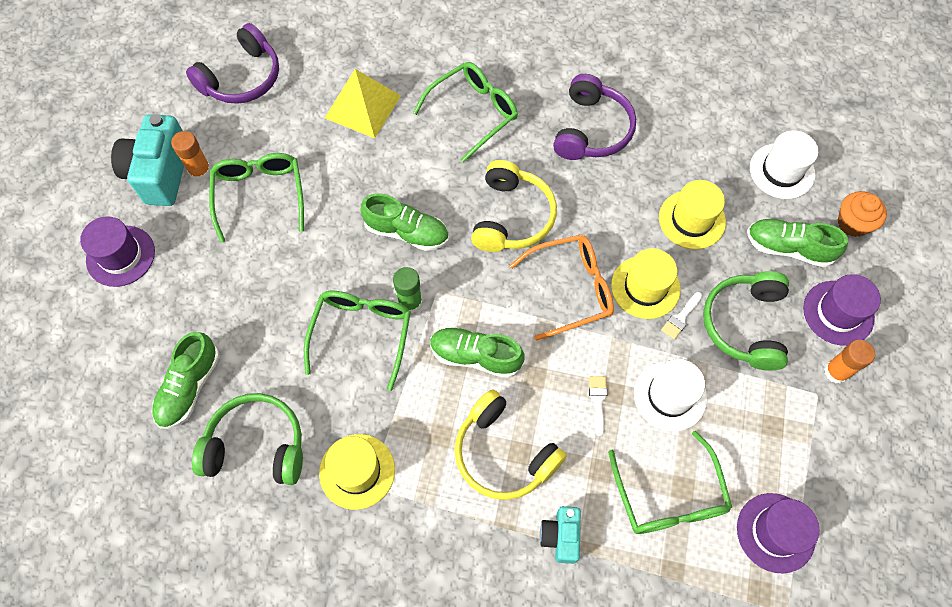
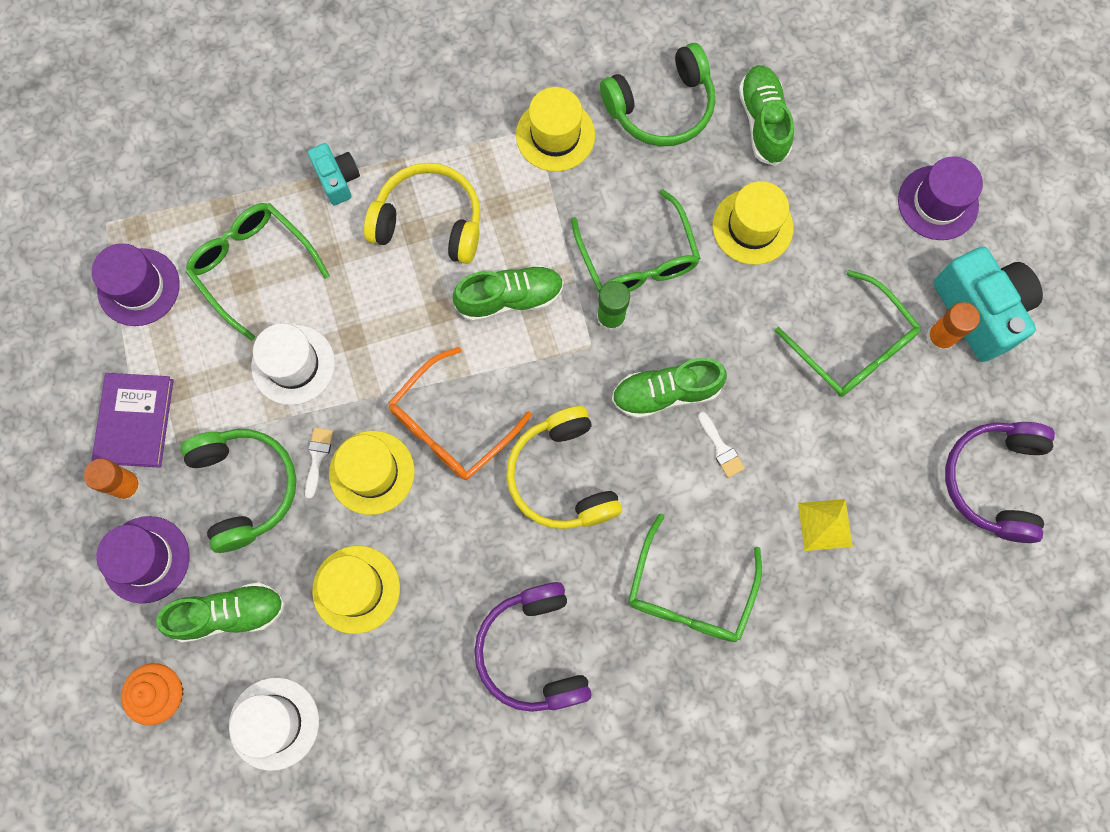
camera: 150 degrees right, 10 degrees up
yellow pyramid [325,69,401,138] -> yellow pyramid [798,499,853,551], size x0.62
white brush [589,376,607,437] -> white brush moved to [698,412,745,478]
none -> purple book [92,373,174,468]
none -> yellow hat [713,181,793,265]

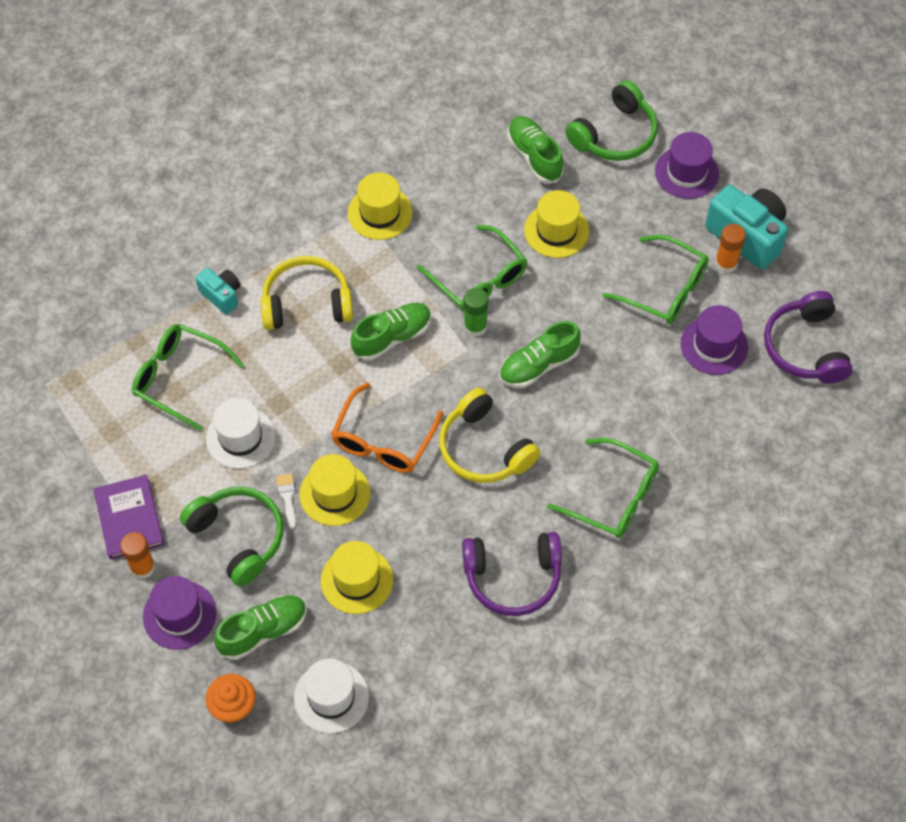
camera: 20 degrees left, 15 degrees down
purple hat [92,243,180,326] -> purple hat moved to [680,305,748,375]
purple headphones [474,582,592,712] -> purple headphones turned 60 degrees counterclockwise [462,532,562,616]
green headphones [600,43,715,146] -> green headphones moved to [565,80,658,161]
green glasses [628,513,762,642] -> green glasses turned 60 degrees counterclockwise [547,438,659,538]
white brush [698,412,745,478] -> none
yellow pyramid [798,499,853,551] -> none

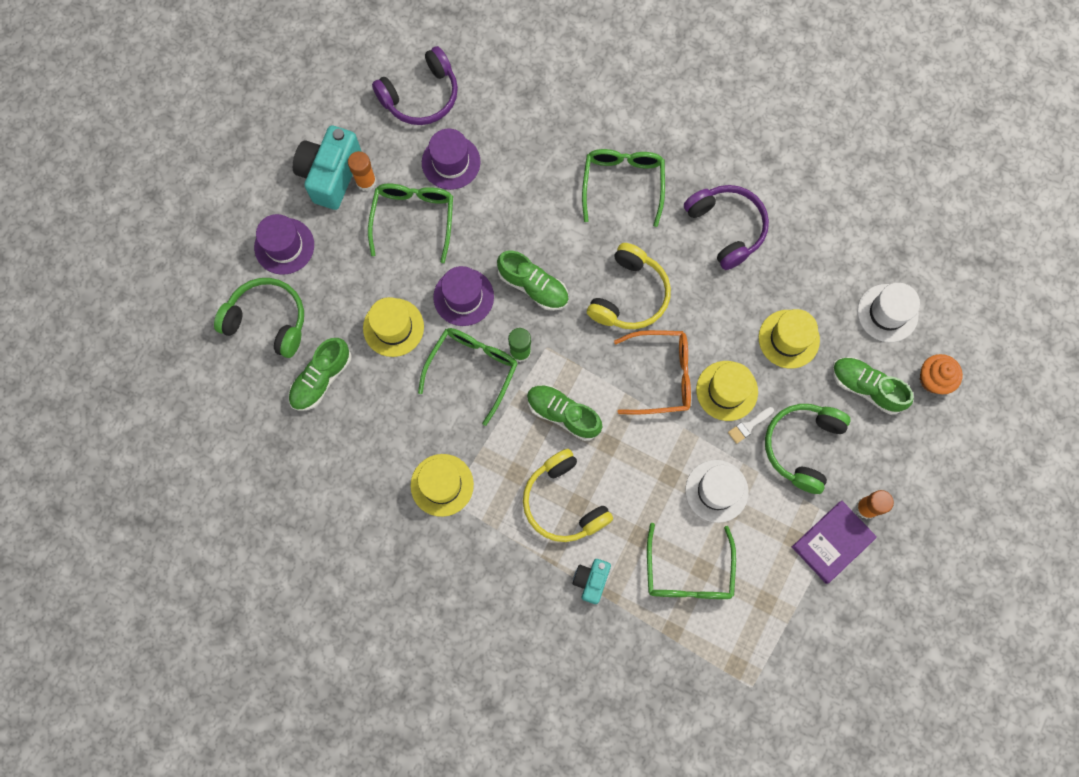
camera: 115 degrees left, 15 degrees up
purple hat [143,576,216,650] -> purple hat moved to [433,266,494,326]

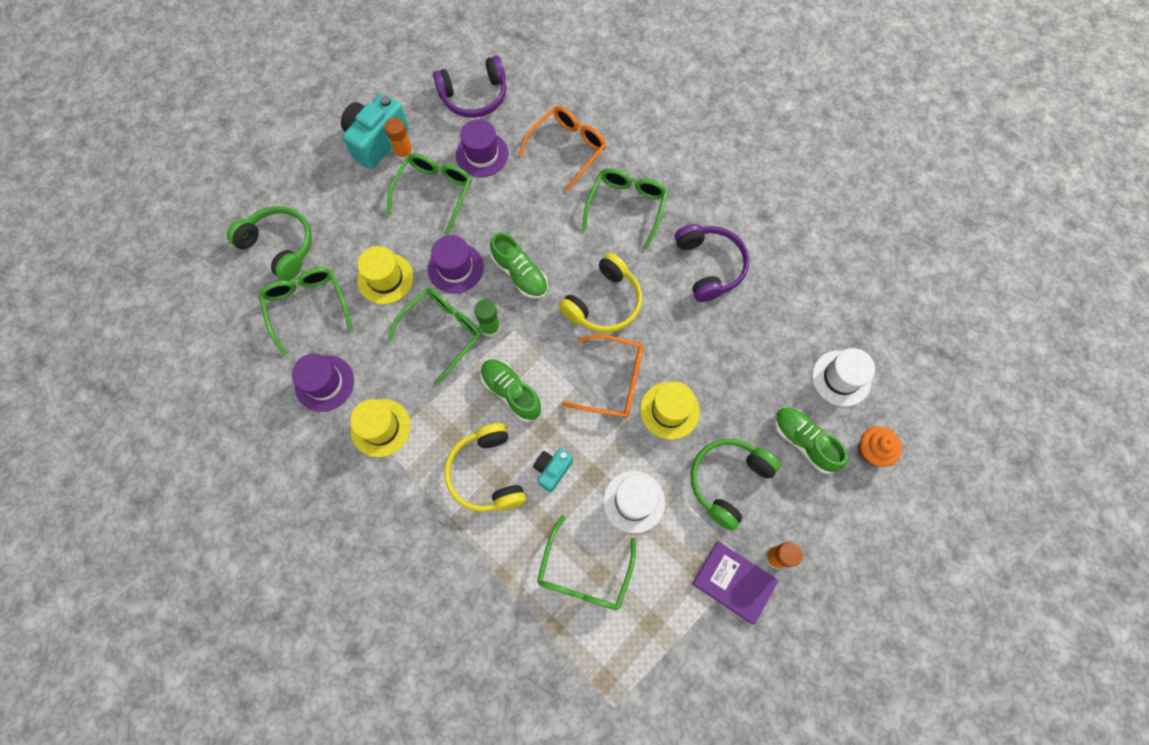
camera: 15 degrees right, 5 degrees down
purple hat [254,214,314,275] -> purple hat moved to [292,353,354,412]
green shoe [288,338,352,411] -> green glasses [259,267,353,355]
turquoise camera [572,559,611,604] -> turquoise camera moved to [533,448,573,492]
white brush [728,407,774,444] -> none
yellow hat [759,309,820,369] -> none
purple book [792,501,877,584] -> purple book turned 60 degrees clockwise [692,541,779,624]
none -> orange glasses [518,106,606,192]

